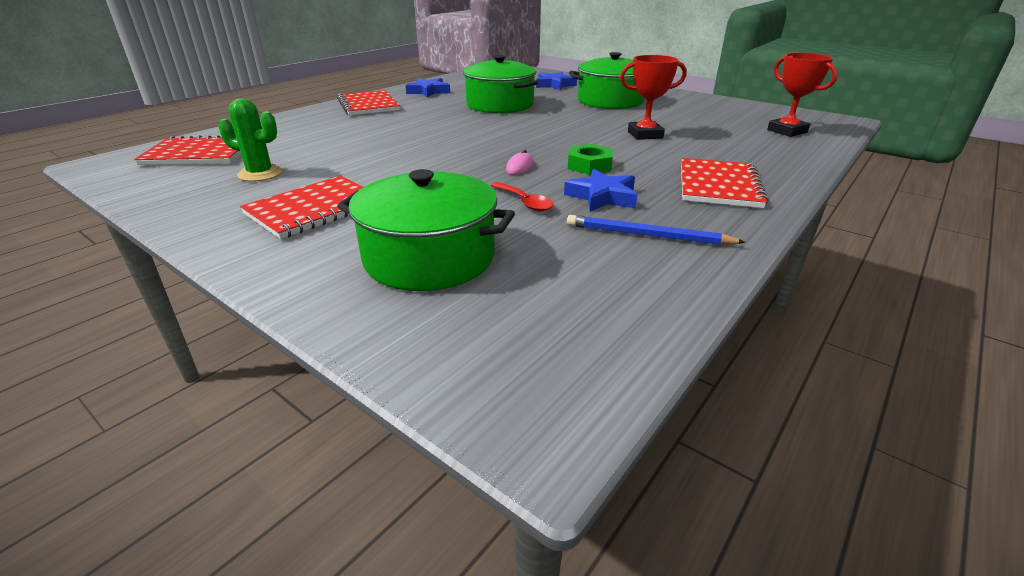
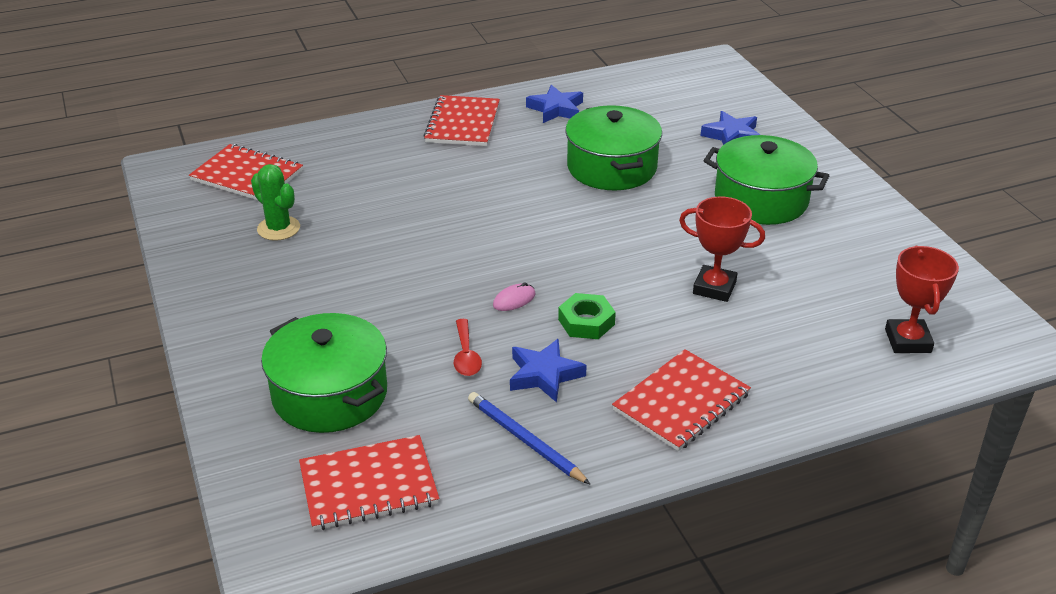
camera: 30 degrees right, 5 degrees up
red notebook [240,176,363,239] -> red notebook moved to [299,435,439,531]

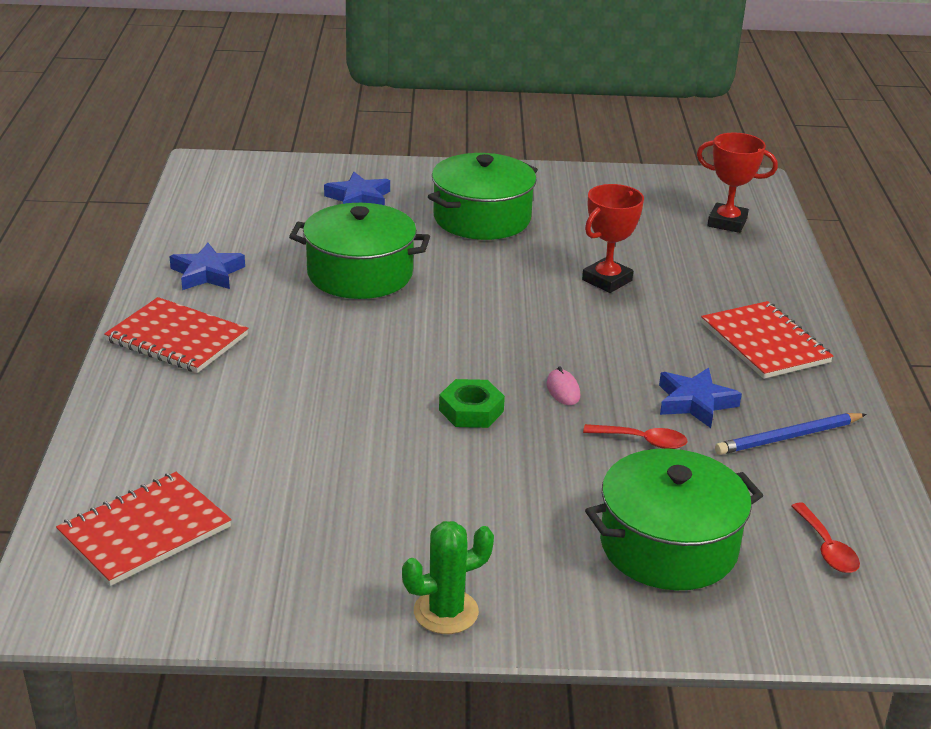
camera: 70 degrees left, 5 degrees down
green cactus [251,164,300,241] -> green cactus moved to [402,521,494,634]
red notebook [299,435,439,531] -> red spoon [791,502,860,573]
green nut [558,293,616,339] -> green nut moved to [439,379,505,428]

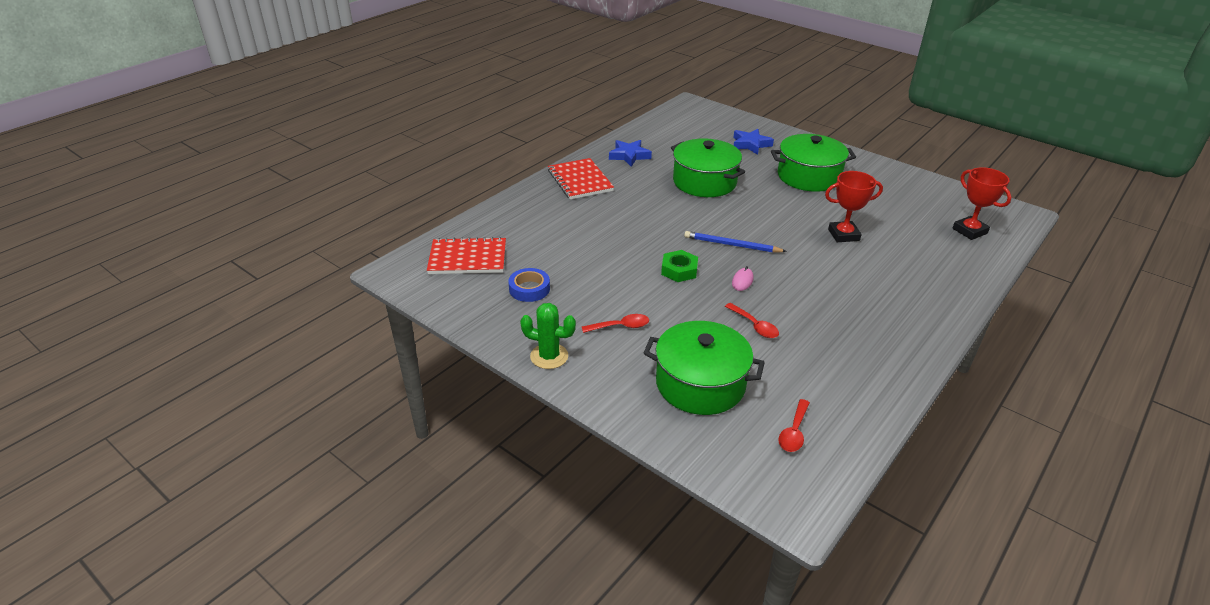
camera: 40 degrees right, 5 degrees up
blue star [659,368,742,428] -> none
red notebook [701,301,834,379] -> none
blue pencil [715,413,867,455] -> blue pencil moved to [684,231,787,253]
none -> blue tape [508,268,550,302]
none -> red spoon [582,314,649,333]

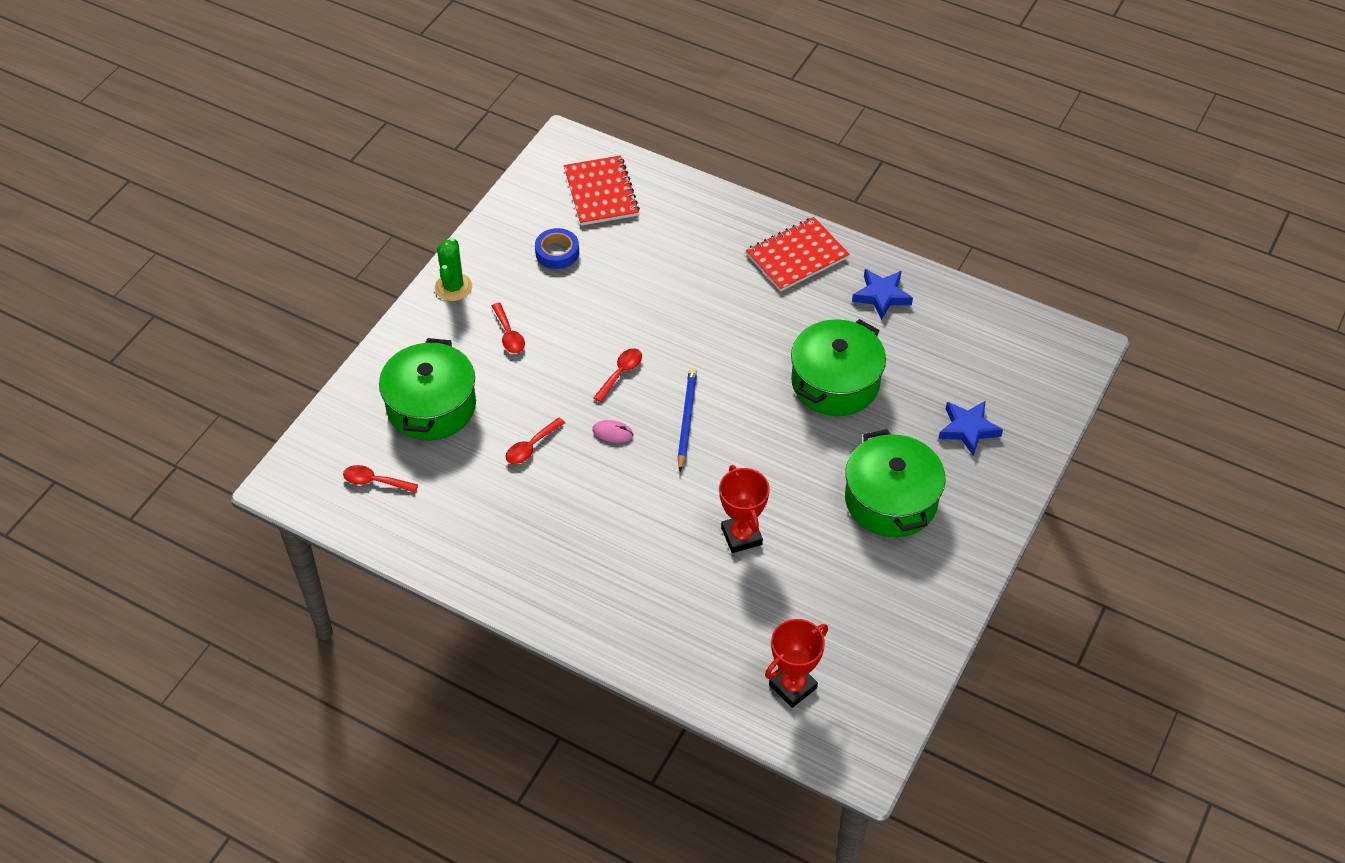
camera: 80 degrees right, 15 degrees up
green nut [661,250,698,282] -> red spoon [594,348,642,402]

